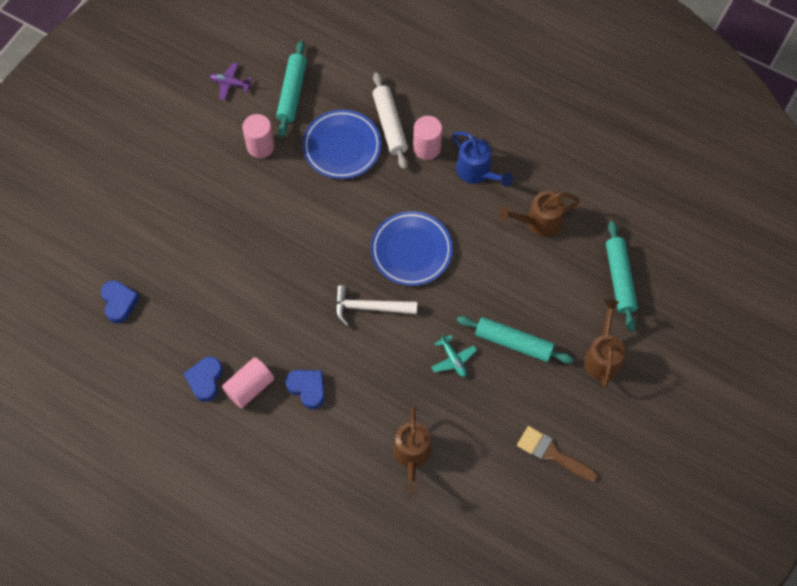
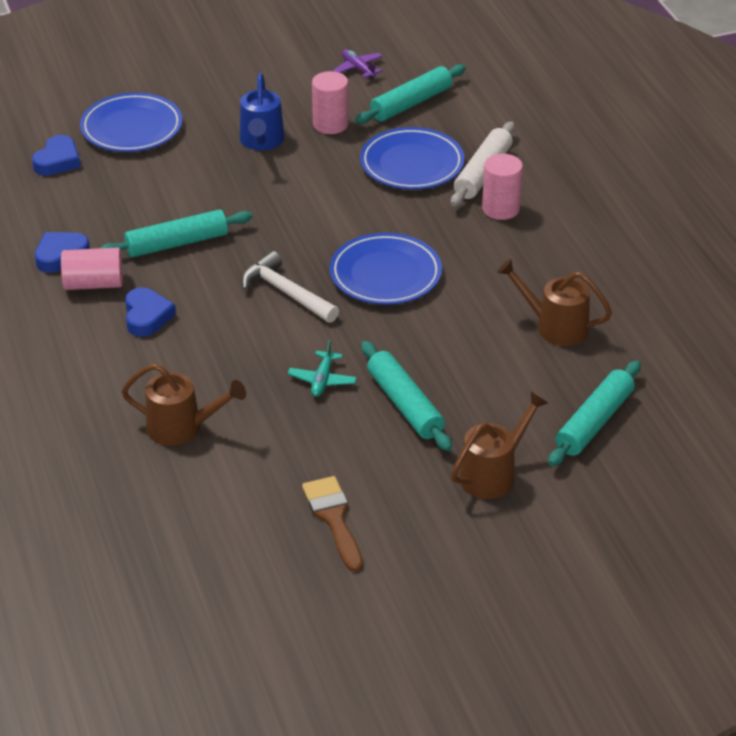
camera: 40 degrees right, 25 degrees down
brown watering can [393,406,432,494] -> brown watering can turned 120 degrees counterclockwise [121,363,246,446]
blue watering can [453,131,513,187] -> blue watering can moved to [240,73,285,151]
none -> blue plate [80,93,183,152]
none -> turquoise rolling pin [101,209,252,257]

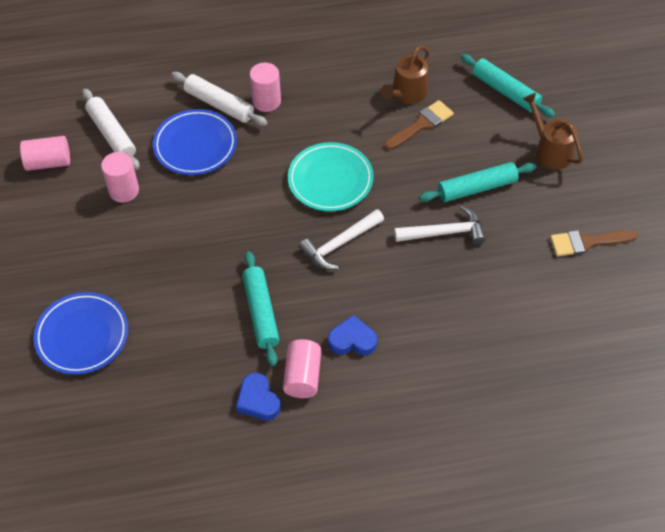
camera: 80 degrees left, 15 degrees up
blue heart [32,135,80,176] -> none
brown watering can [121,363,246,446] -> none
blue watering can [240,73,285,151] -> none
turquoise plane [288,340,357,397] -> white hammer [394,206,486,245]
blue plate [330,233,442,305] -> turquoise plate [288,142,374,211]
purple plane [332,49,383,80] -> pink cylinder [20,136,70,171]
turquoise rolling pin [355,64,466,124] -> white rolling pin [82,89,140,170]
none -> brown brush [385,100,454,150]

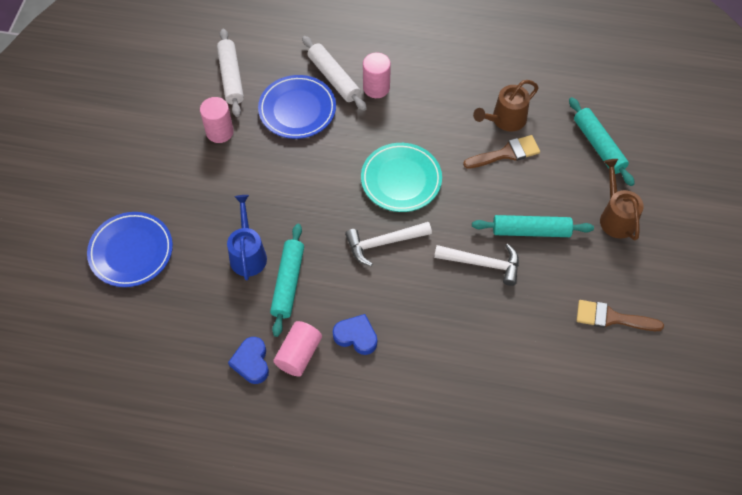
camera: 20 degrees right, 5 degrees up
pink cylinder [20,136,70,171] -> none
none -> blue watering can [227,195,267,281]

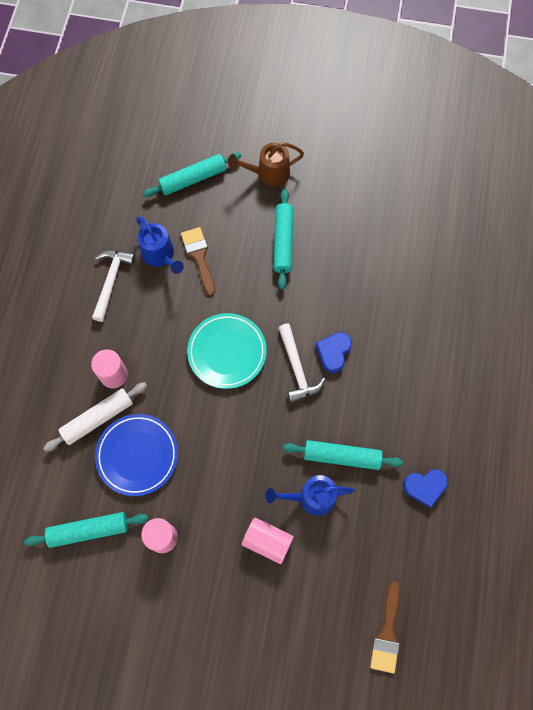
camera: 90 degrees left, 10 degrees up
blue plate [87,212,173,287] -> none
white rolling pin [217,29,244,117] -> turquoise rolling pin [24,512,148,548]
pink cylinder [273,321,322,377] -> pink cylinder moved to [242,517,294,564]
blue heart [333,314,377,355] -> blue heart moved to [316,332,352,373]
white hammer [434,244,519,286] -> white hammer moved to [92,250,135,322]
brown watering can [473,80,539,132] -> blue watering can [136,216,184,274]
brown brush [576,300,664,331] -> brown brush moved to [370,581,400,673]

